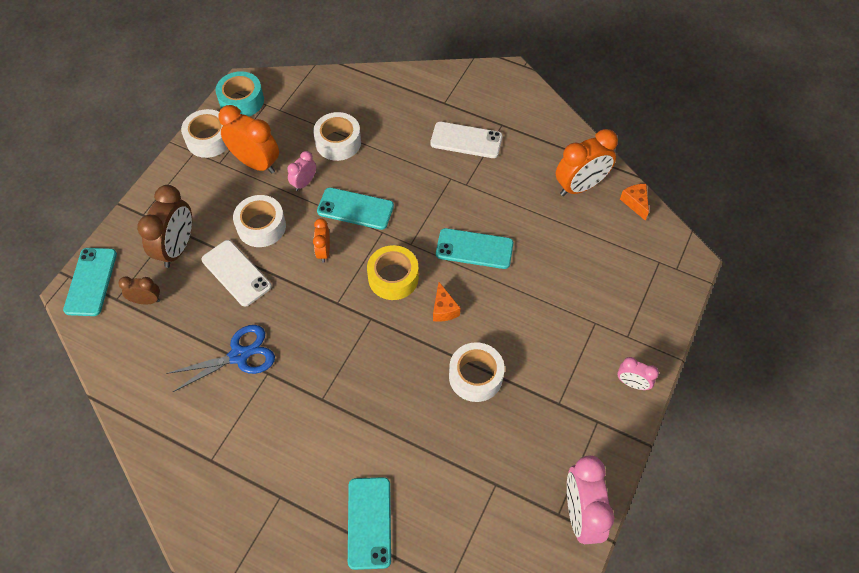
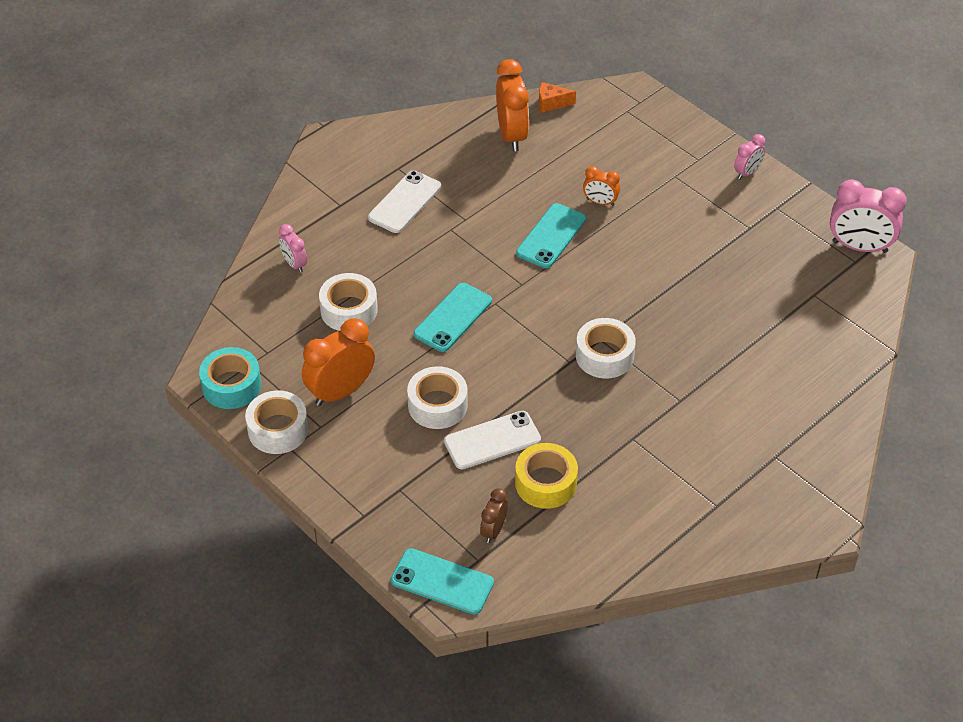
camera: 70 degrees left, 10 degrees down
brown clock [137,185,192,268] -> none
blue scissors [166,325,275,392] -> none
pink clock [287,151,316,191] -> pink clock moved to [279,224,307,273]
orange clock [313,218,330,263] -> orange clock moved to [583,166,620,206]
turquoise phone [348,477,391,570] -> none
yellow tape [367,245,419,300] -> yellow tape moved to [515,443,578,509]
orange cheese [433,282,460,322] -> none
white tape [449,342,505,402] -> white tape moved to [576,318,636,379]

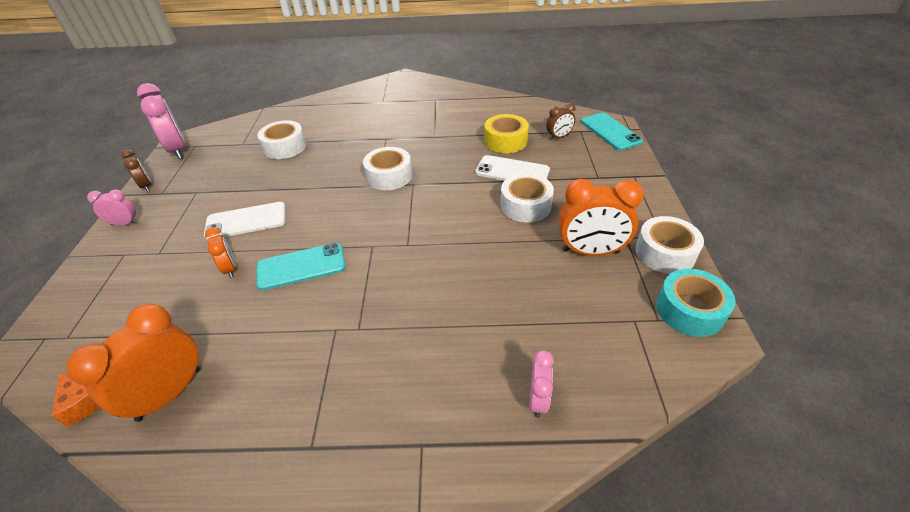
camera: 135 degrees left, 5 degrees down
white tape [319,273,378,331] -> white tape moved to [258,120,306,159]
white phone [368,171,441,233] -> white phone moved to [204,202,285,240]
turquoise phone [414,283,492,352] -> none
none -> brown clock [121,150,151,192]

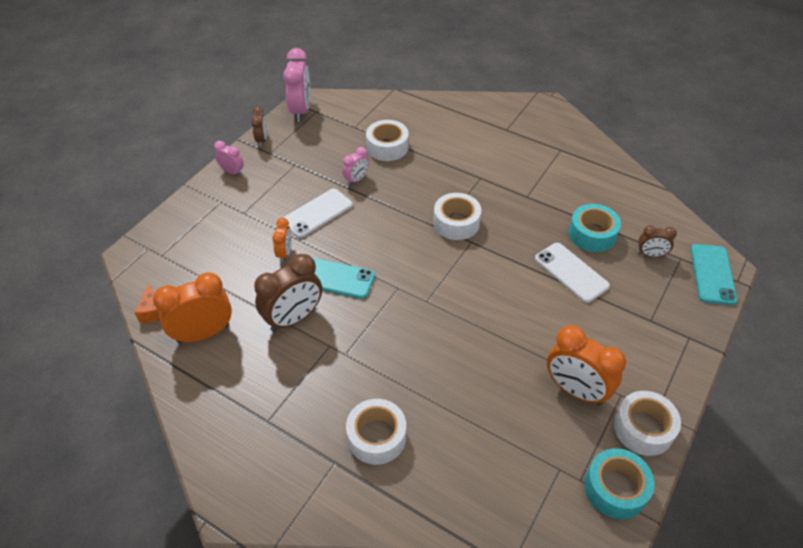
camera: 30 degrees right, 5 degrees up
white phone [204,202,285,240] -> white phone turned 60 degrees counterclockwise [283,189,353,238]
yellow tape [484,114,529,153] -> turquoise tape [569,204,621,252]
white tape [500,173,554,223] -> white tape moved to [346,399,406,465]
pink clock [529,350,554,418] -> pink clock moved to [342,147,369,185]
none -> brown clock [254,254,322,332]

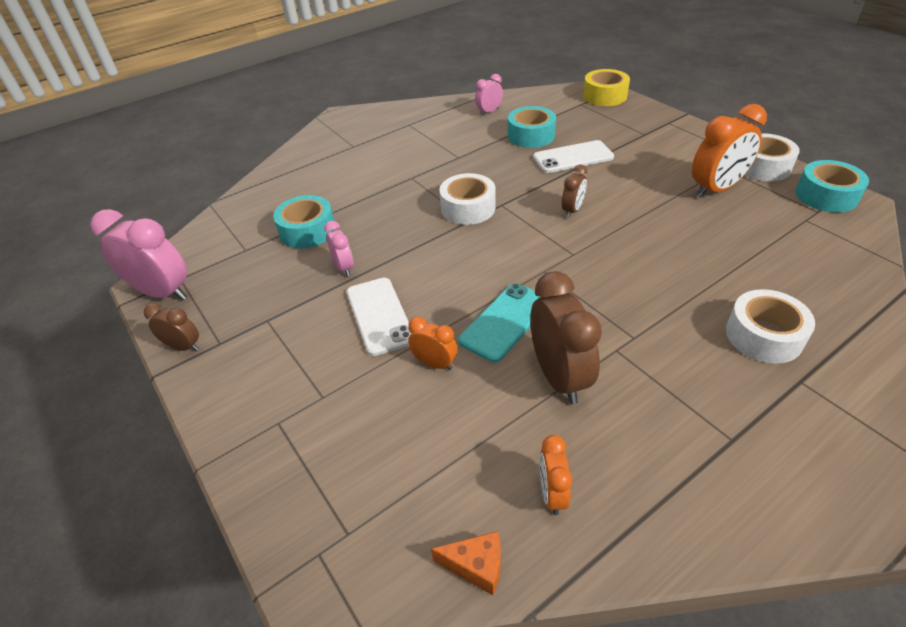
camera: 65 degrees left, 5 degrees down
orange clock [153,272,232,343] -> orange clock [540,435,572,515], size x0.54
pink clock [214,141,244,176] -> pink clock moved to [475,74,503,115]
white tape [366,120,409,161] -> turquoise tape [273,195,335,249]
brown clock [638,225,677,257] -> brown clock moved to [562,165,587,218]
turquoise phone [691,244,737,305] -> yellow tape [583,69,630,106]

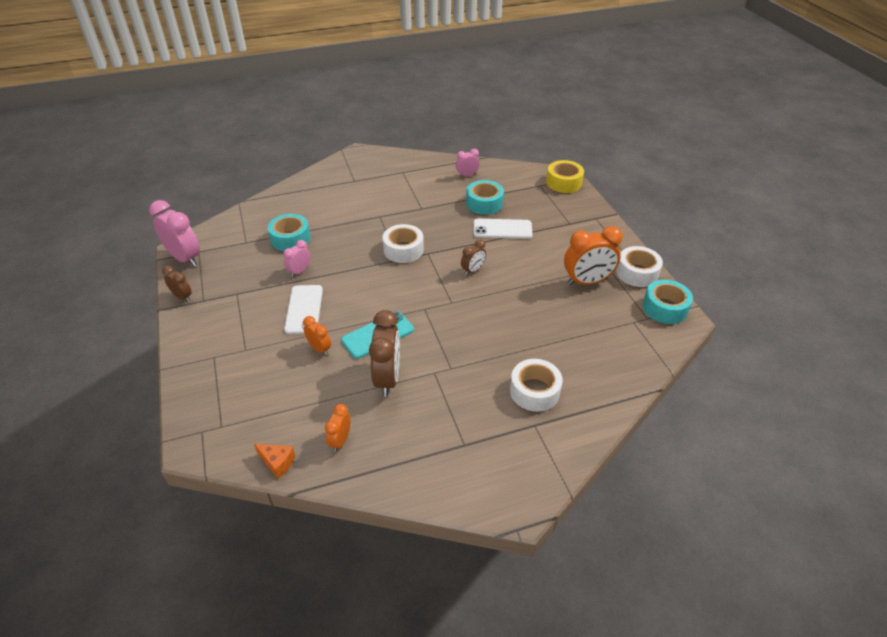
camera: 15 degrees right, 0 degrees up
pink clock [324,221,353,277] -> pink clock turned 135 degrees counterclockwise [284,240,311,277]

